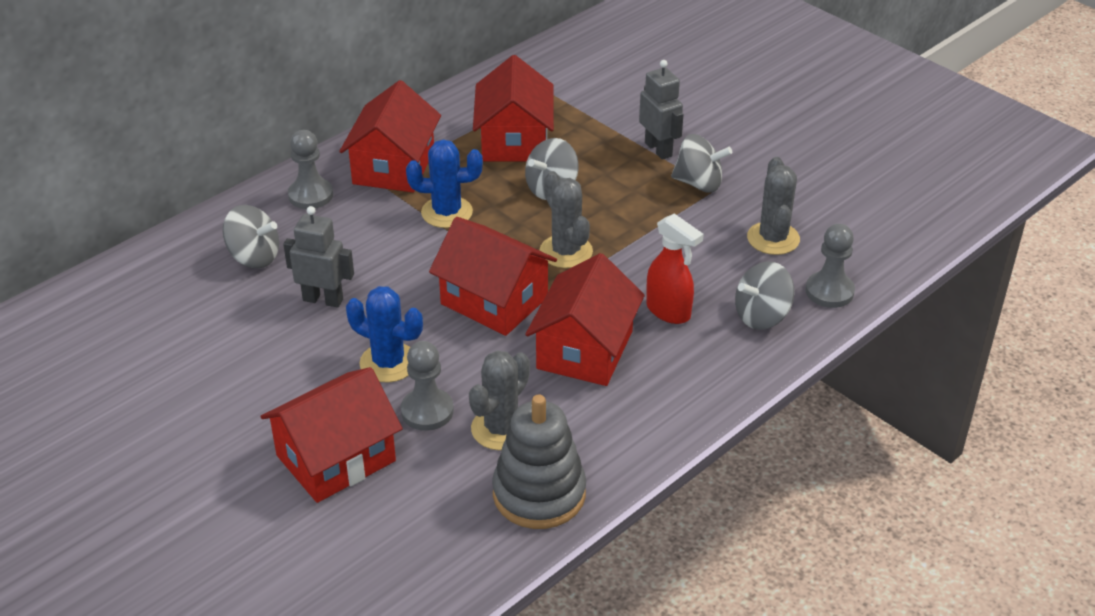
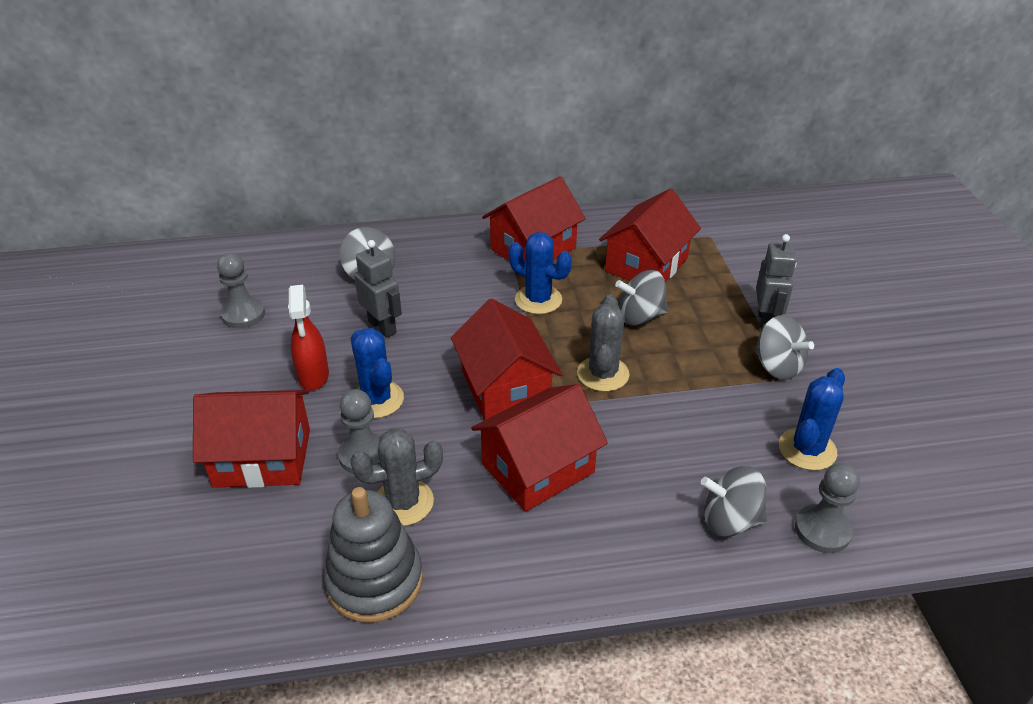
camera: 35 degrees right, 0 degrees up
grey pawn [288,130,333,209] -> grey pawn moved to [217,253,265,328]
red spray bottle [646,213,704,324] -> red spray bottle moved to [288,285,329,390]
grey cactus [747,157,800,255] -> blue cactus [779,368,845,471]

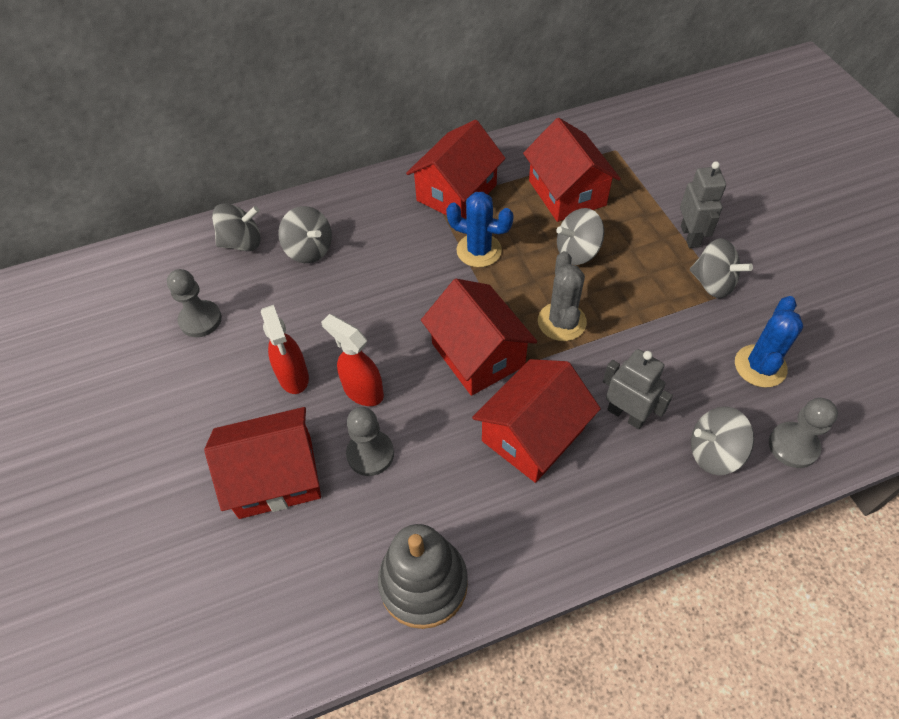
camera: 10 degrees left, 15 degrees up
grey cactus [350,428,443,526] -> none
blue cactus [351,328,404,418] -> red spray bottle [321,314,384,406]
grey robot [354,240,402,338] -> grey robot moved to [603,349,673,429]
red house [599,189,701,282] -> red house turned 45 degrees counterclockwise [523,118,621,222]
none -> grey spinning top [212,203,261,251]

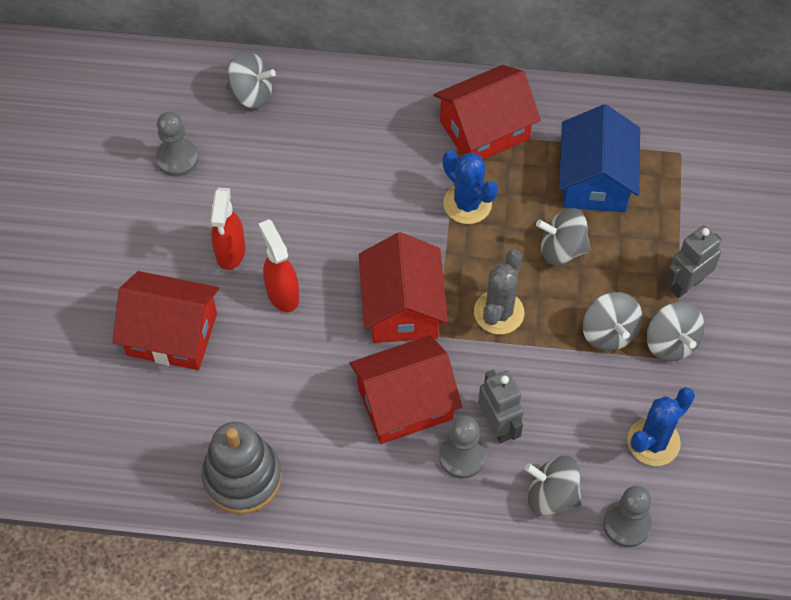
camera: 25 degrees right, 5 degrees up
grey spinning top [278,206,332,263] -> grey spinning top moved to [583,292,642,351]
grey pawn [346,407,394,476] -> grey pawn moved to [439,416,486,479]
red house [523,118,621,222] -> blue house [559,104,640,213]
grey robot [680,161,726,248] -> grey robot turned 150 degrees counterclockwise [665,225,721,298]

